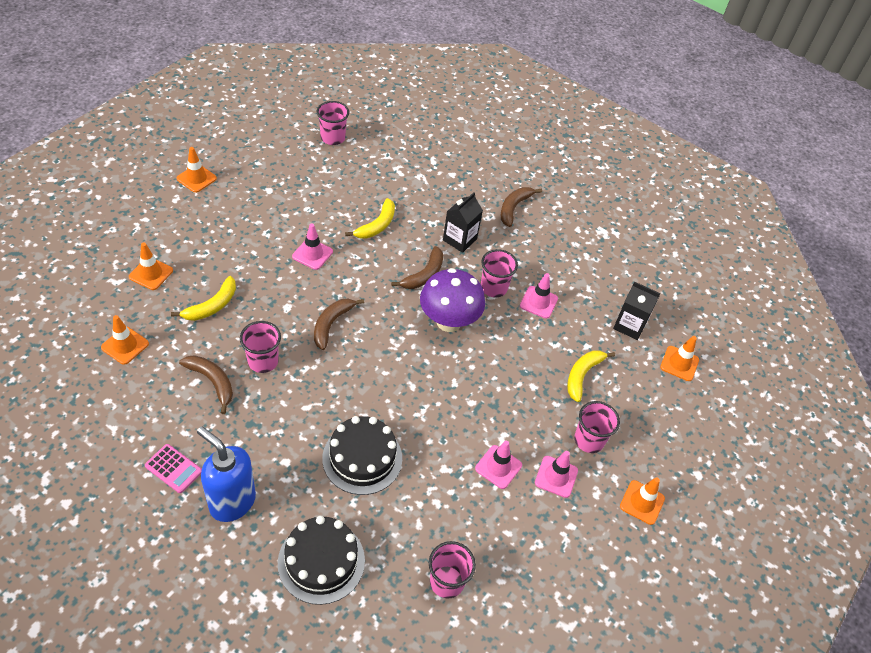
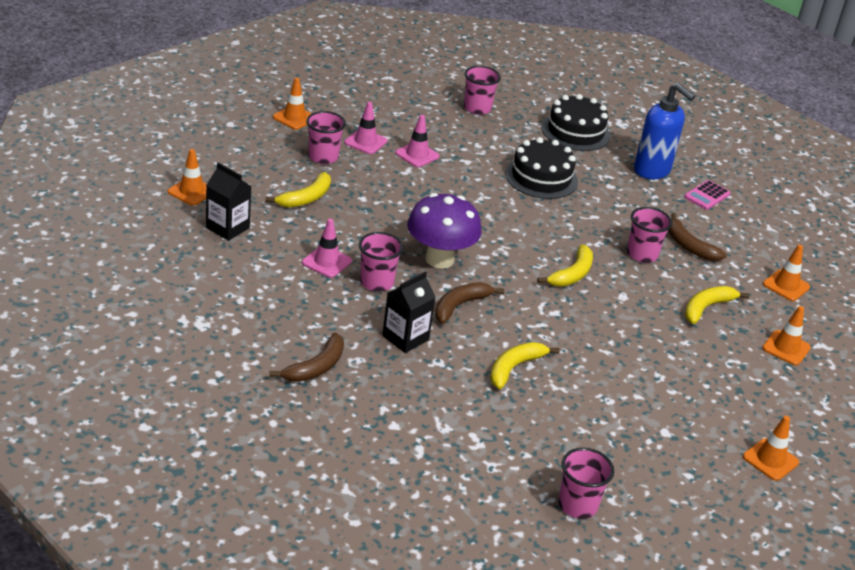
camera: 170 degrees left, 15 degrees down
pink calculator [145,444,202,493] -> pink calculator turned 90 degrees counterclockwise [684,180,731,210]
pink traffic cone [292,224,333,270] -> none
brown banana [314,299,364,350] -> yellow banana [537,244,593,287]

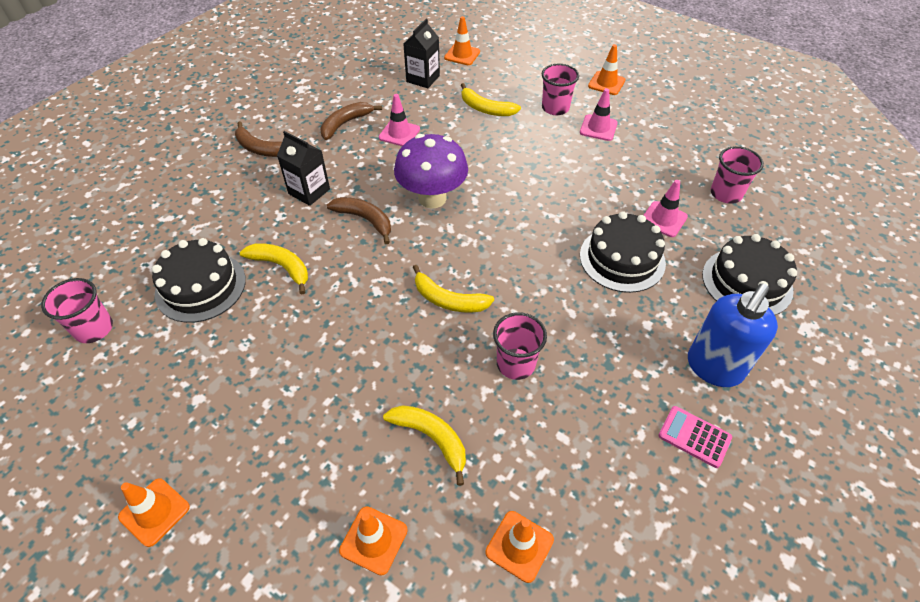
camera: 85 degrees right, 15 degrees up
pink cup [359,232,403,292] -> none
pink traffic cone [395,115,440,167] -> pink traffic cone moved to [644,180,688,237]
brown banana [668,213,727,261] -> brown banana moved to [320,102,382,140]
none -> black cake [152,238,246,323]

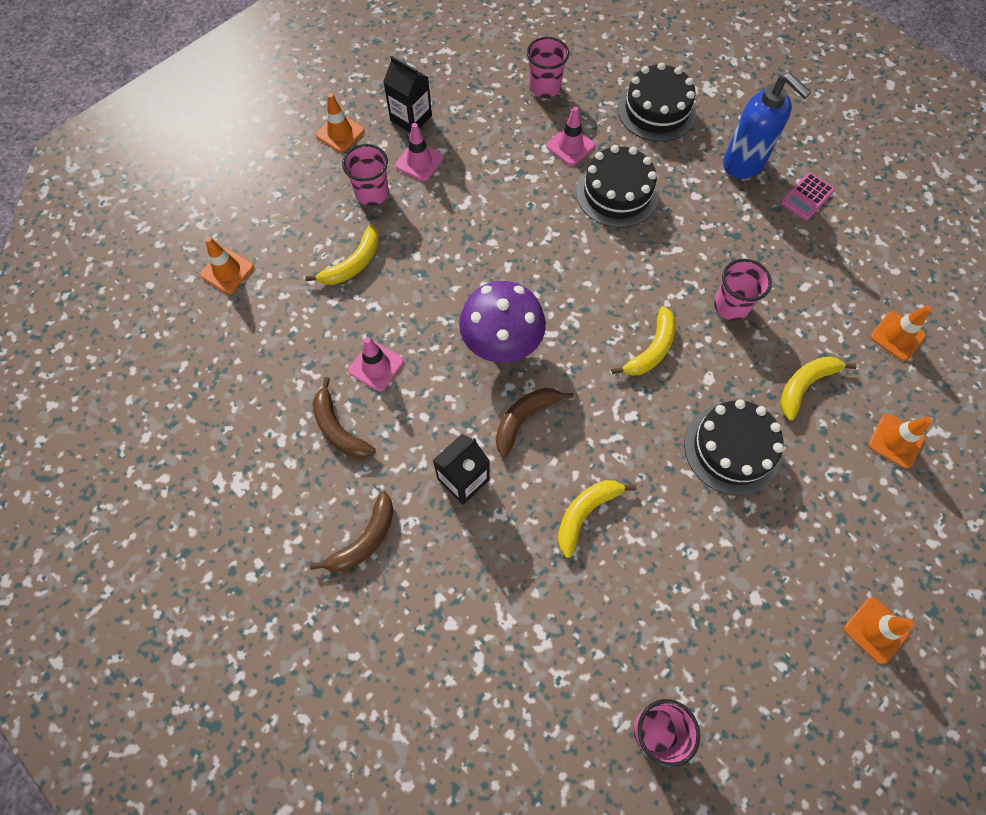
camera: 80 degrees left, 15 degrees up
black cake [152,238,246,323] -> black cake moved to [684,399,784,495]
black carton [403,19,440,88] -> black carton moved to [383,55,432,133]

